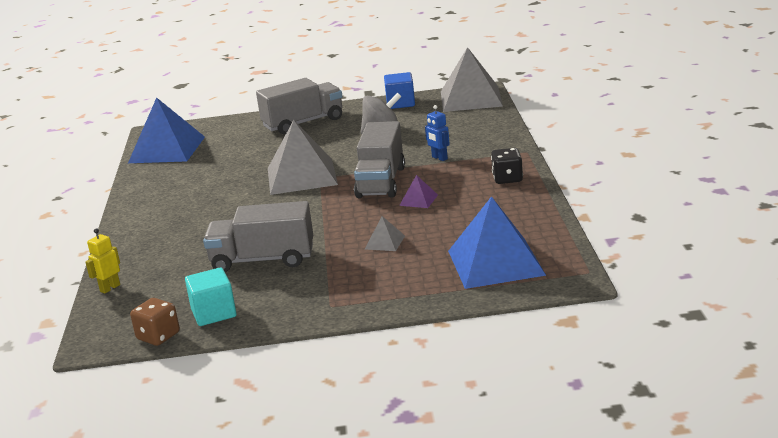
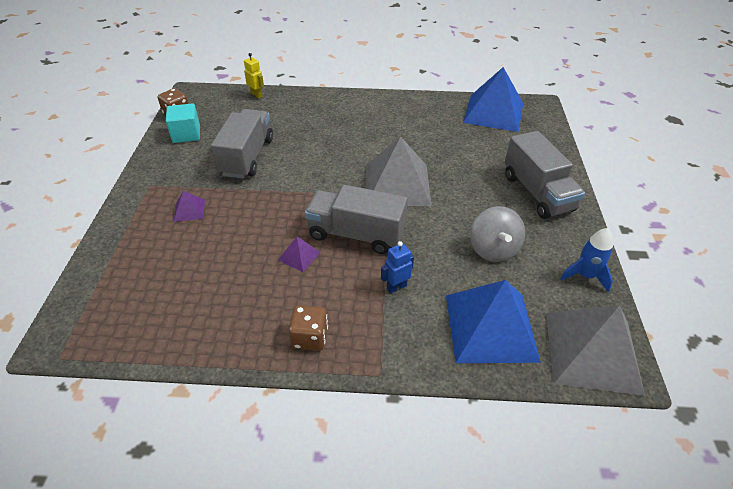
camera: 95 degrees right, 20 degrees up
grey pyramid [365,216,405,251] -> none
blue cube [384,72,415,109] -> blue rocket [560,228,613,292]
blue pyramid [448,196,546,289] -> blue pyramid moved to [446,280,541,363]
black dice [491,148,523,184] -> brown dice [288,305,328,351]
none -> purple pyramid [173,191,205,222]

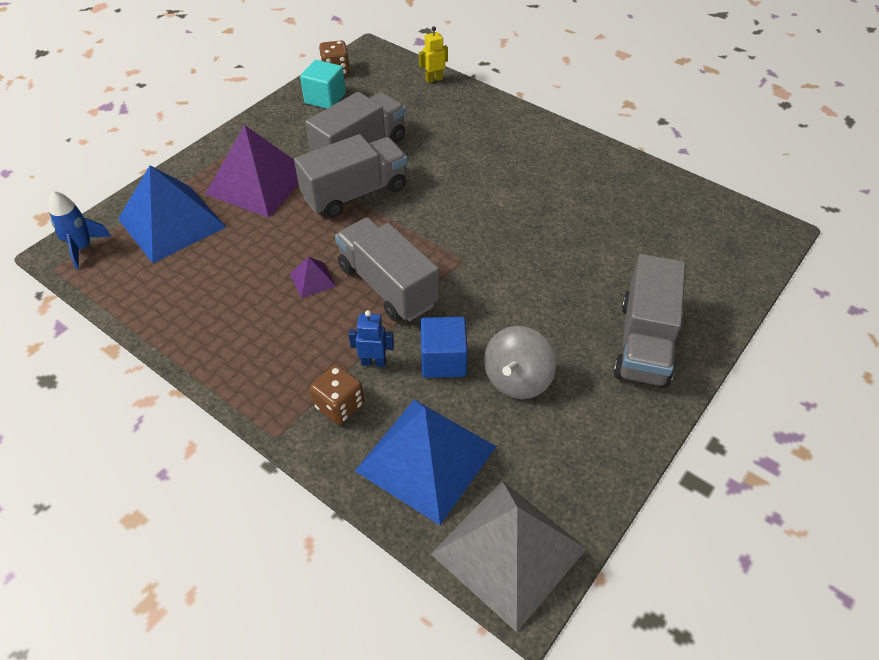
camera: 35 degrees right, 5 degrees up
purple pyramid [173,191,205,222] -> purple pyramid [205,125,299,218], size x2.33
yellow robot [244,53,264,99] -> yellow robot turned 105 degrees counterclockwise [419,26,448,83]
brown dice [288,305,328,351] -> brown dice moved to [310,365,364,425]
grey pyramid [366,136,431,206] -> none
blue pyramid [463,67,523,132] -> blue pyramid moved to [118,165,226,263]
blue rocket [560,228,613,292] -> blue rocket moved to [49,191,112,269]
none -> grey truck [294,134,408,218]
none -> blue cube [421,317,468,378]

